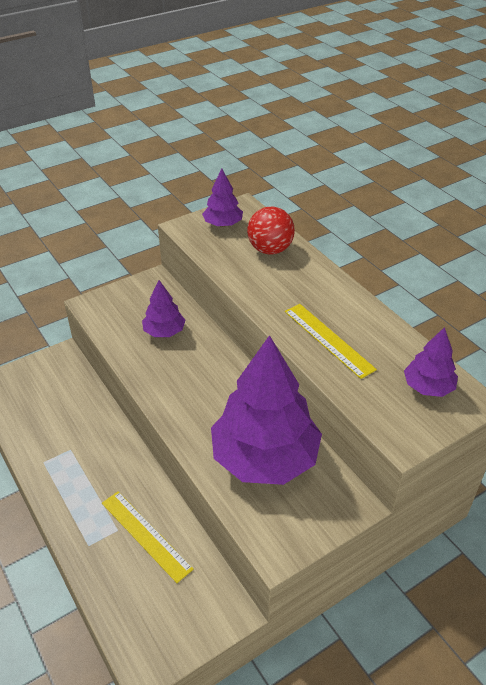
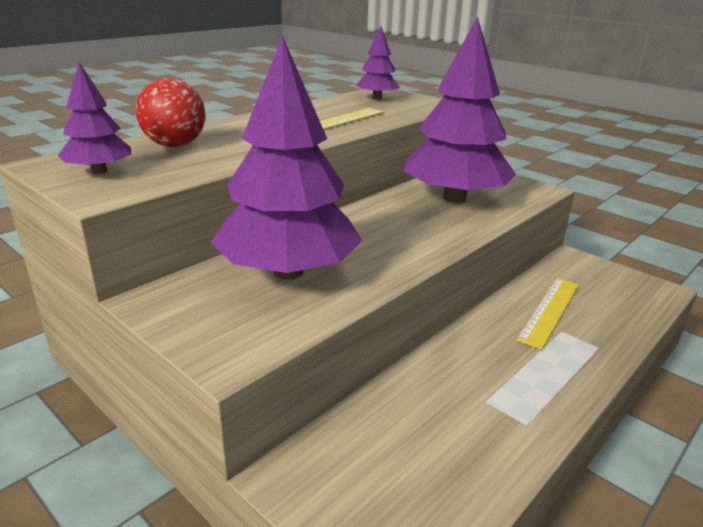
camera: 105 degrees left, 15 degrees down
purple tree [142,280,185,337] -> purple tree [210,36,362,280], size x2.11

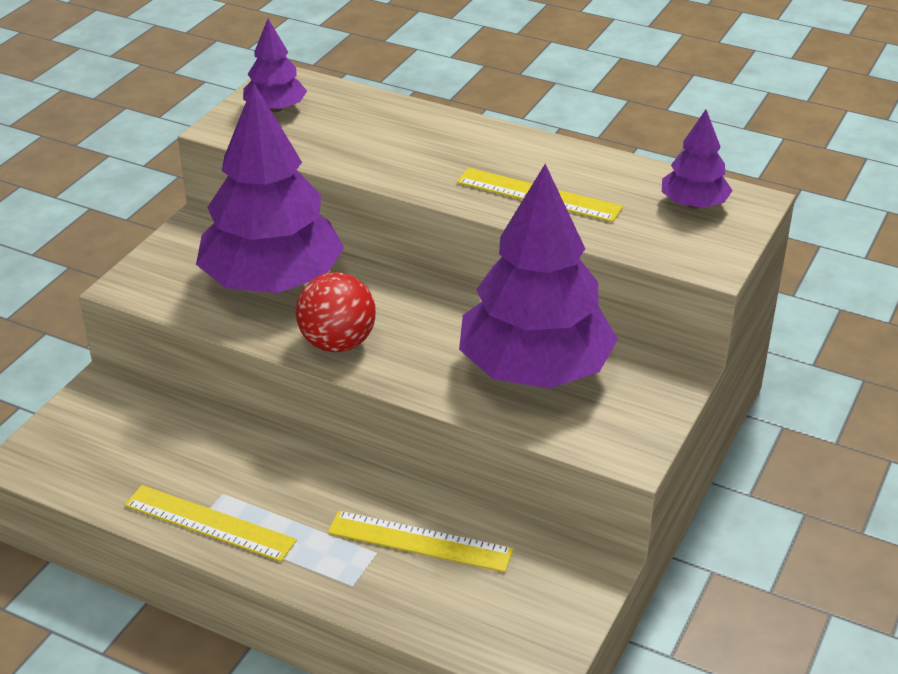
camera: 75 degrees right, 10 degrees up
red ball [136,78,205,147] -> red ball moved to [296,272,376,352]
none -> yellow ruler [125,485,297,562]

